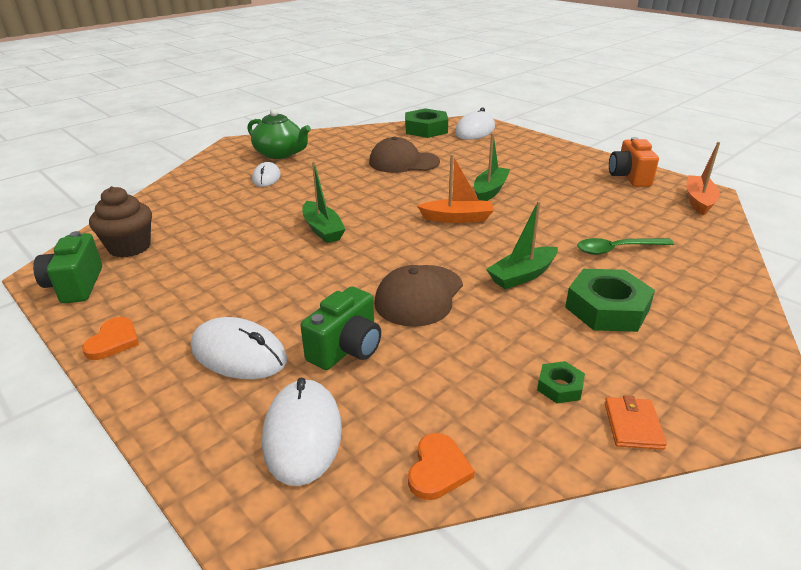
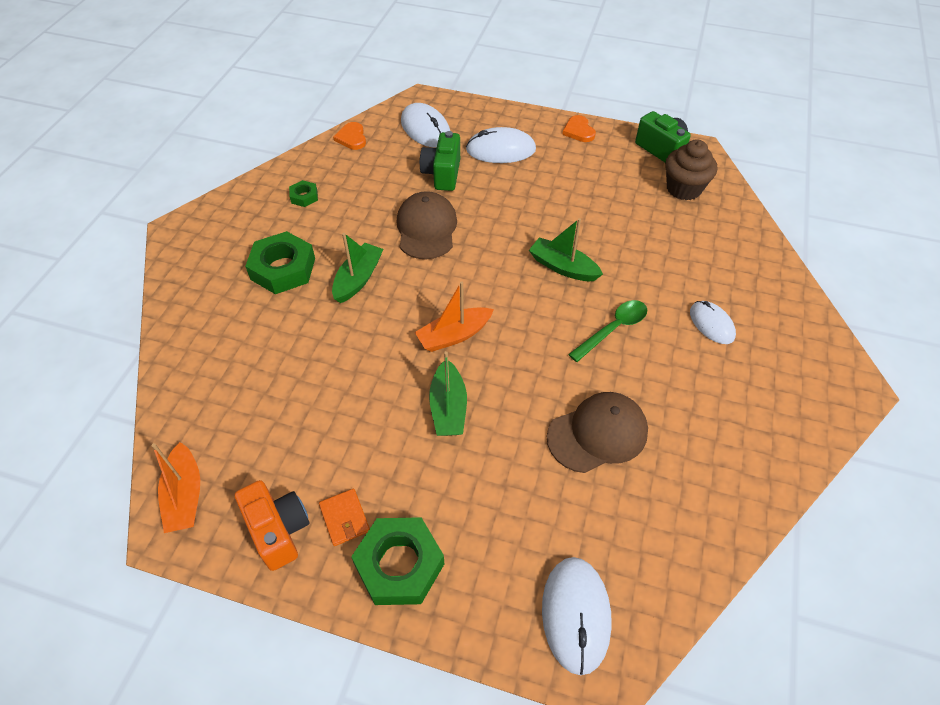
camera: 150 degrees right, 20 degrees up
green teapot [247,109,311,159] -> none
green nut [405,108,448,138] -> green nut moved to [351,517,444,605]
green spoon [577,238,674,255] -> green spoon moved to [568,300,647,362]
orange wallet [604,396,667,450] -> orange wallet moved to [319,489,370,546]

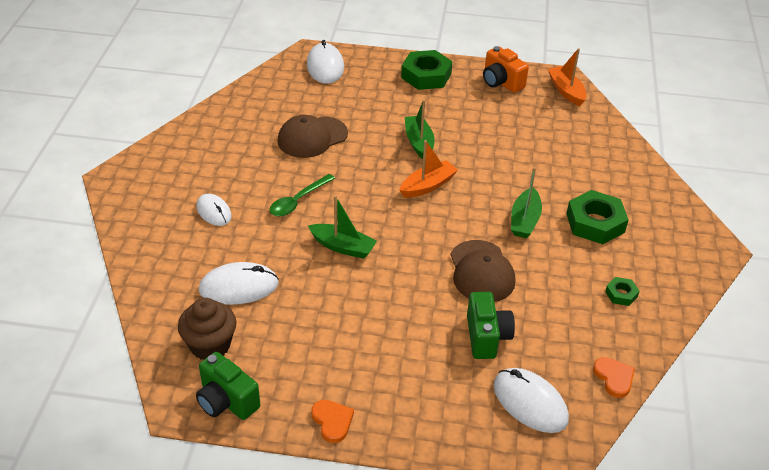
camera: 170 degrees right, 10 degrees down
orange wallet [319,489,370,546] -> none
white mouse [466,127,536,163] -> white mouse moved to [199,262,279,305]

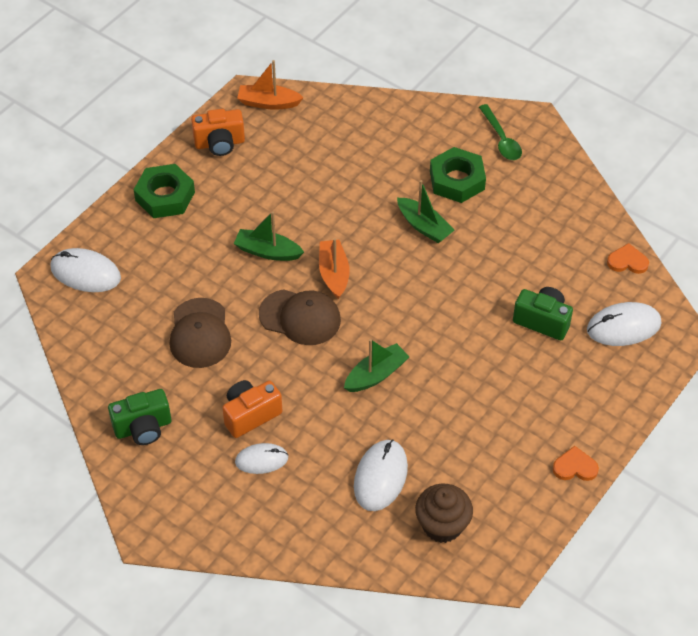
camera: 60 degrees left, 10 degrees up
green camera [196,352,260,420] -> green camera moved to [108,389,171,445]
green spoon [269,174,335,216] -> green spoon moved to [479,104,522,160]
brown cap [451,240,516,302] -> brown cap moved to [259,289,341,345]
green nut [605,277,639,306] -> none
none -> orange camera [222,380,282,438]

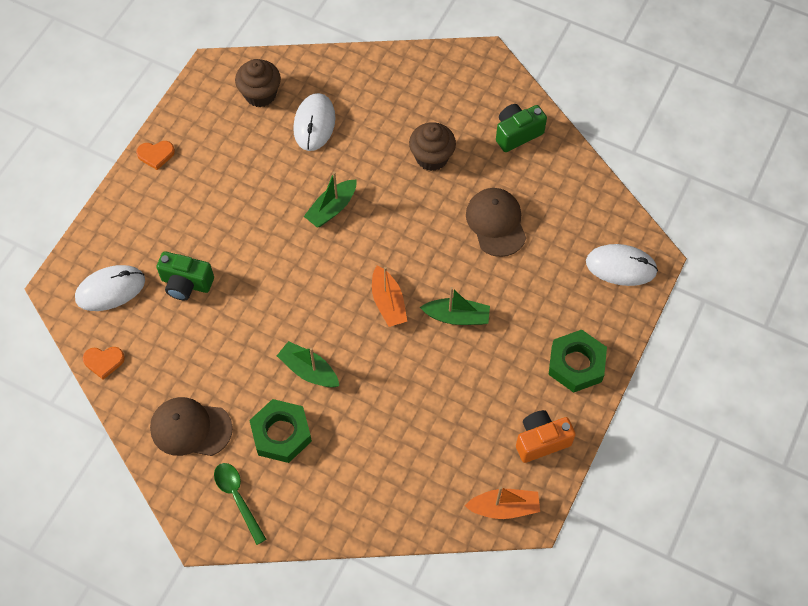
camera: 170 degrees right, 10 degrees up
orange camera [222,380,282,438] -> brown cupcake [409,122,456,171]
white mouse [235,443,288,474] -> none
brown cap [259,289,341,345] -> brown cap moved to [150,397,233,456]

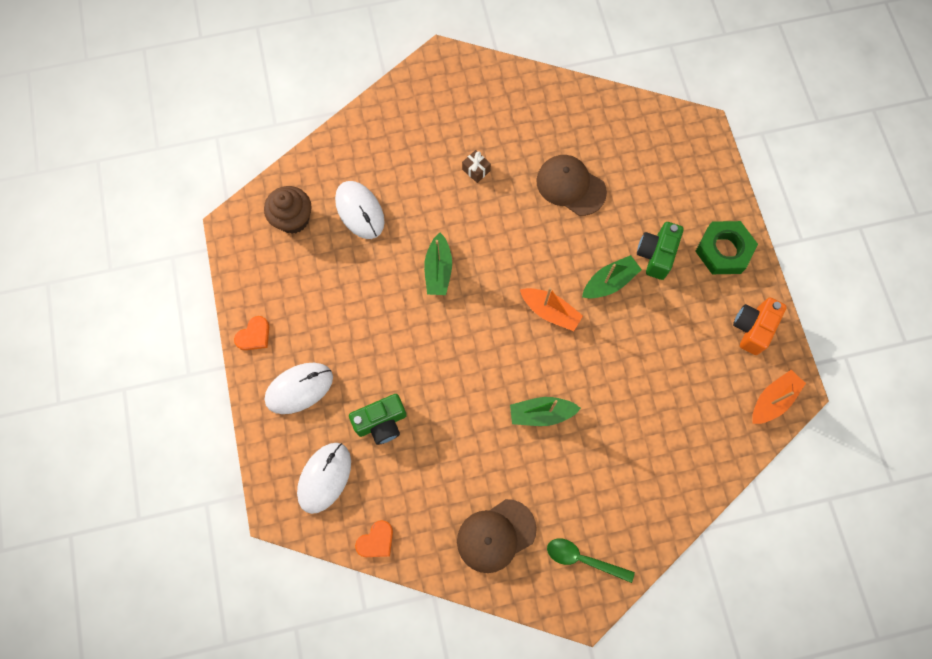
camera: 40 degrees left, 10 degrees up
green nut [249,399,312,463] -> none
brown cupcake [409,122,456,171] -> brown gift [462,150,491,183]
green camera [496,104,547,152] -> green camera moved to [637,222,684,280]
white mouse [586,244,658,286] -> white mouse moved to [265,363,333,414]

